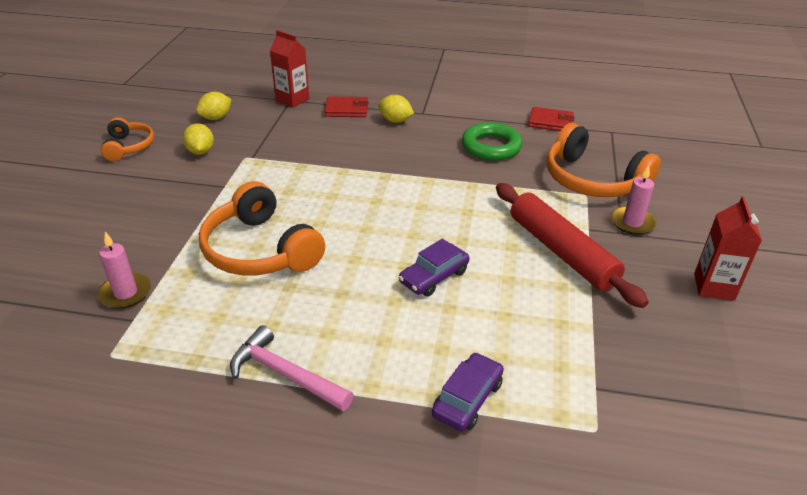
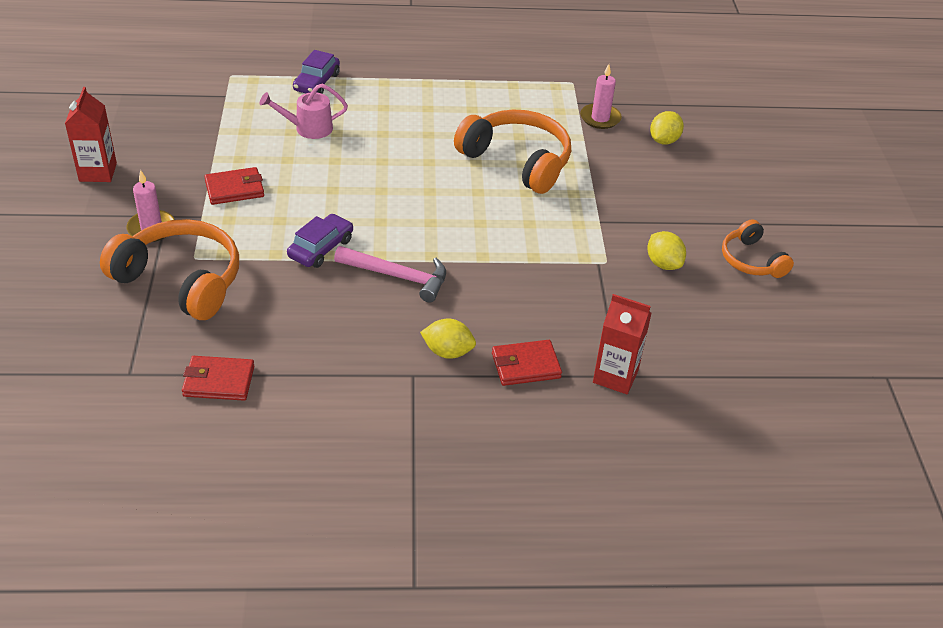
camera: 165 degrees right, 5 degrees up
yellow lemon [196,92,232,120] -> yellow lemon moved to [650,111,684,145]
pink hammer [230,325,354,411] -> pink hammer moved to [334,246,446,302]
purple car [399,239,470,296] -> purple car moved to [287,214,353,268]
green ring [462,122,523,161] -> none
red rolling pin [496,183,649,308] -> red wallet [204,167,264,205]
none -> pink watering can [260,84,348,139]

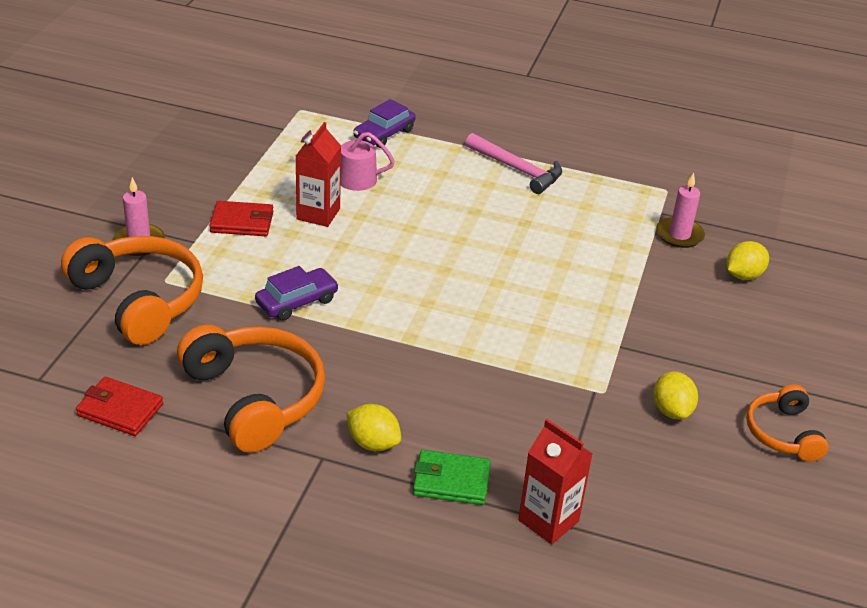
camera: 20 degrees right, 5 degrees down
red carton [65,87,117,182] -> red carton moved to [296,122,341,227]
pink hammer [334,246,446,302] -> pink hammer moved to [465,133,562,194]
orange headphones [454,109,571,194] -> orange headphones moved to [177,325,325,453]
red wallet [492,340,562,386] -> green wallet [413,450,491,505]

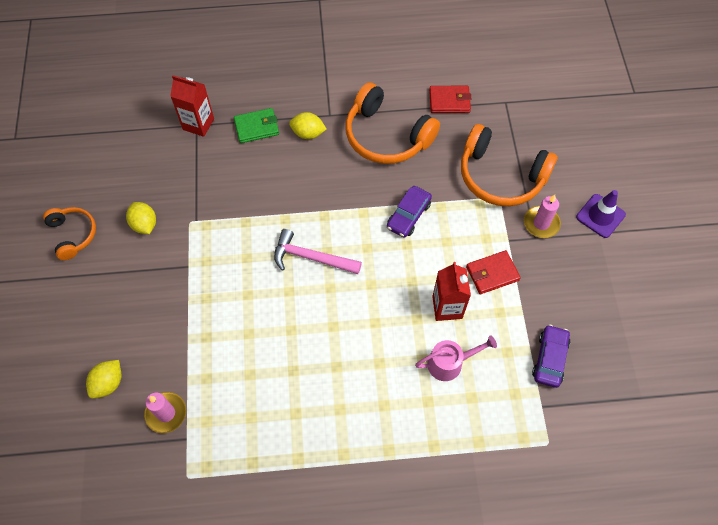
camera: 160 degrees right, 25 degrees up
purple car [353,99,416,148] -> purple car moved to [532,324,570,388]
pink hammer [465,133,562,194] -> pink hammer moved to [274,229,362,274]
none -> purple traffic cone [576,190,626,238]

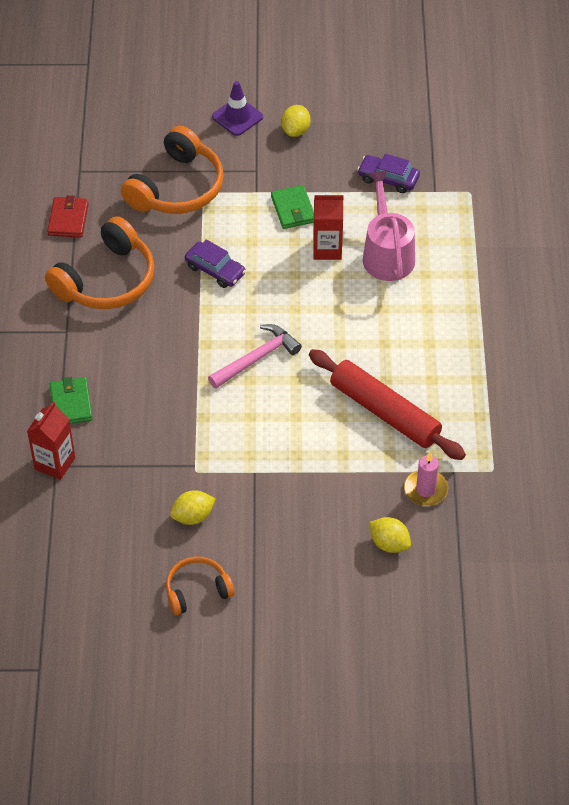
camera: 85 degrees left, 10 degrees down
pink hammer [274,229,362,274] -> pink hammer turned 150 degrees counterclockwise [208,324,302,389]
yellow lemon [289,112,326,139] -> yellow lemon moved to [281,105,310,137]
pink watering can [415,335,497,381] -> pink watering can [363,171,415,281], size x1.53
red wallet [466,250,521,294] -> green wallet [271,185,314,229]
pink candle [524,195,561,238] -> none
none -> red rolling pin [309,349,466,460]

